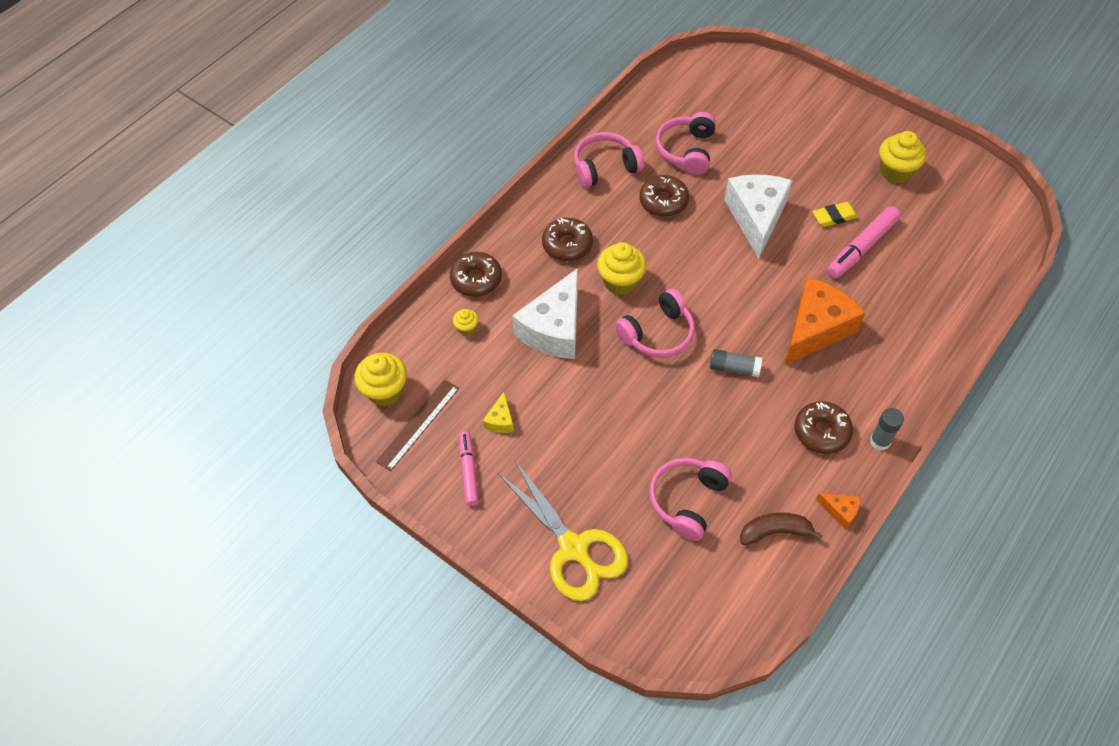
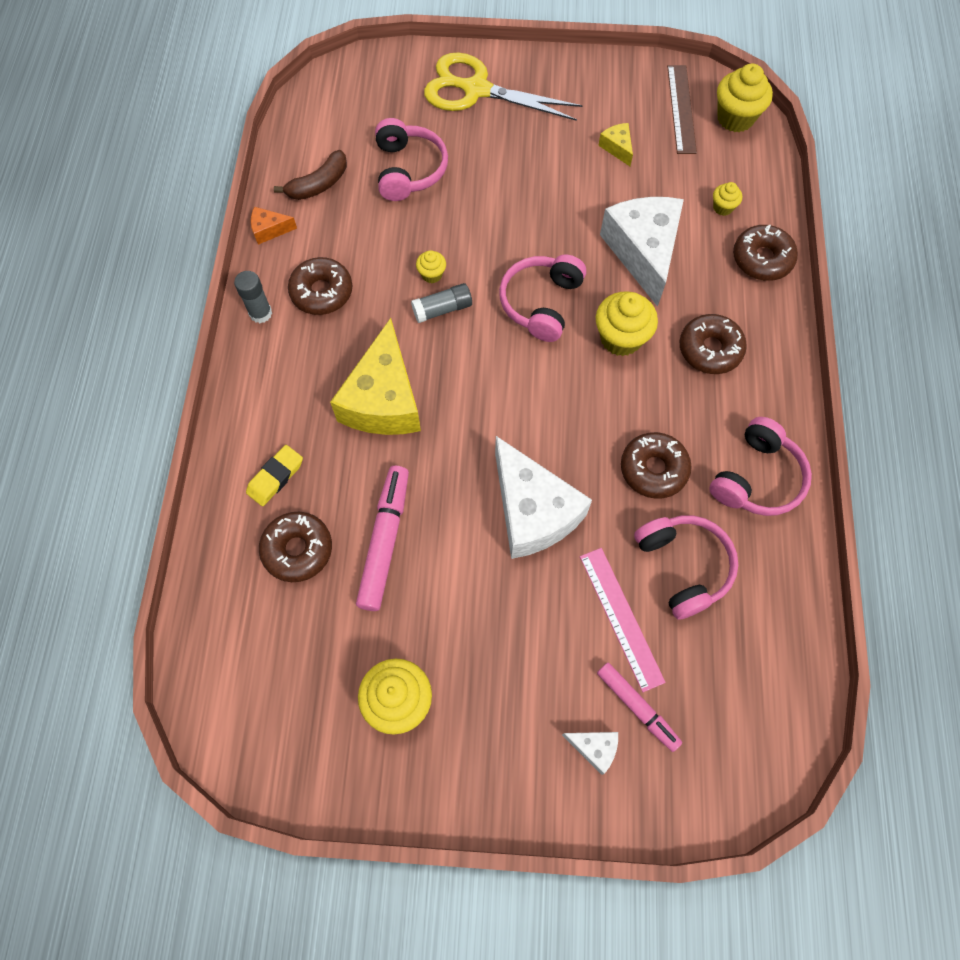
camera: 145 degrees right, 10 degrees up
pink marker [459,431,479,506] -> pink marker moved to [597,663,682,752]
orange cheese [784,277,866,365] -> yellow cheese [330,318,421,435]
yellow eraser [813,202,859,227] -> yellow eraser moved to [246,445,303,506]
none -> brown donut [259,512,332,582]
none -> yellow cupcake [416,250,446,283]
none -> white cheese [562,732,618,775]
none -> pink ruler [580,548,666,692]

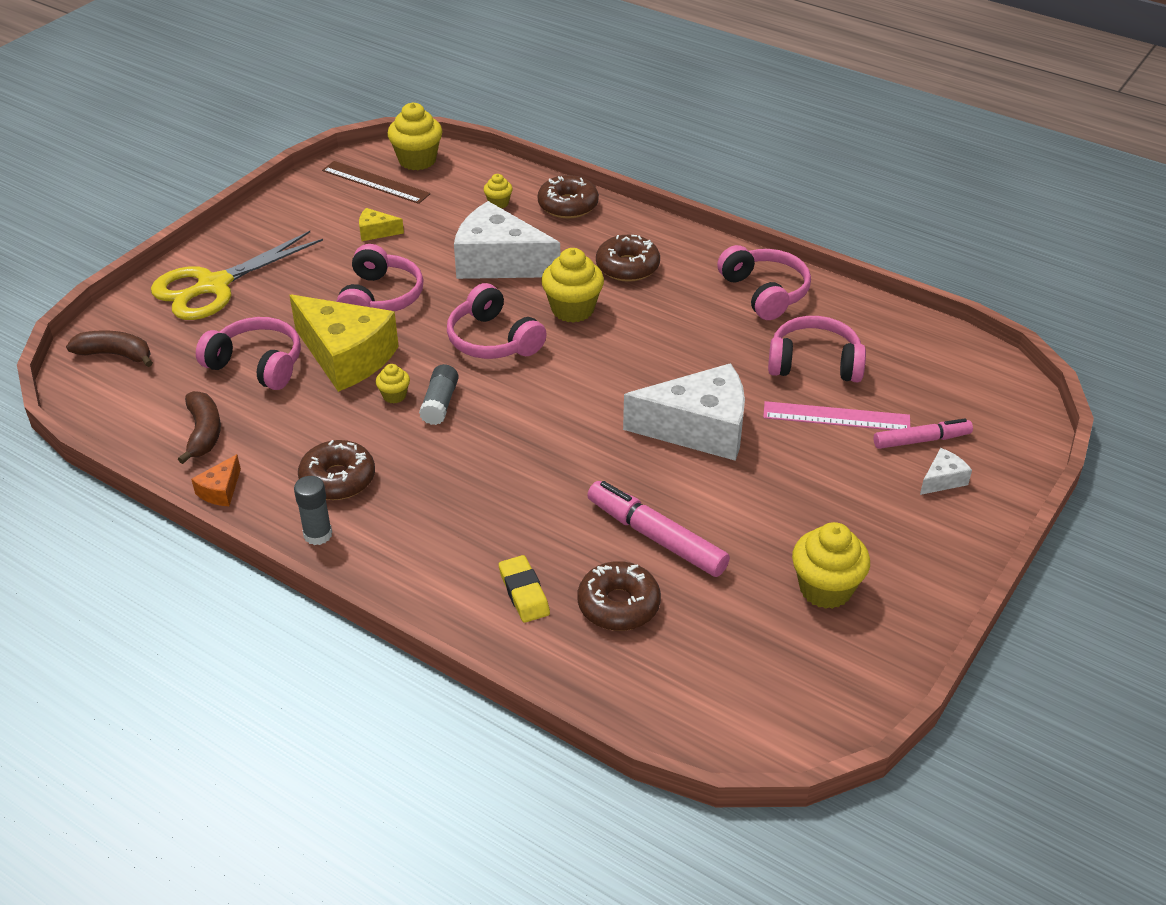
camera: 60 degrees left, 25 degrees down
yellow cheese [330,318,421,435] -> yellow cheese moved to [289,294,399,392]
brown donut [621,432,692,499] -> none
none -> brown banana [66,331,153,367]
none -> pink headphones [336,244,424,311]

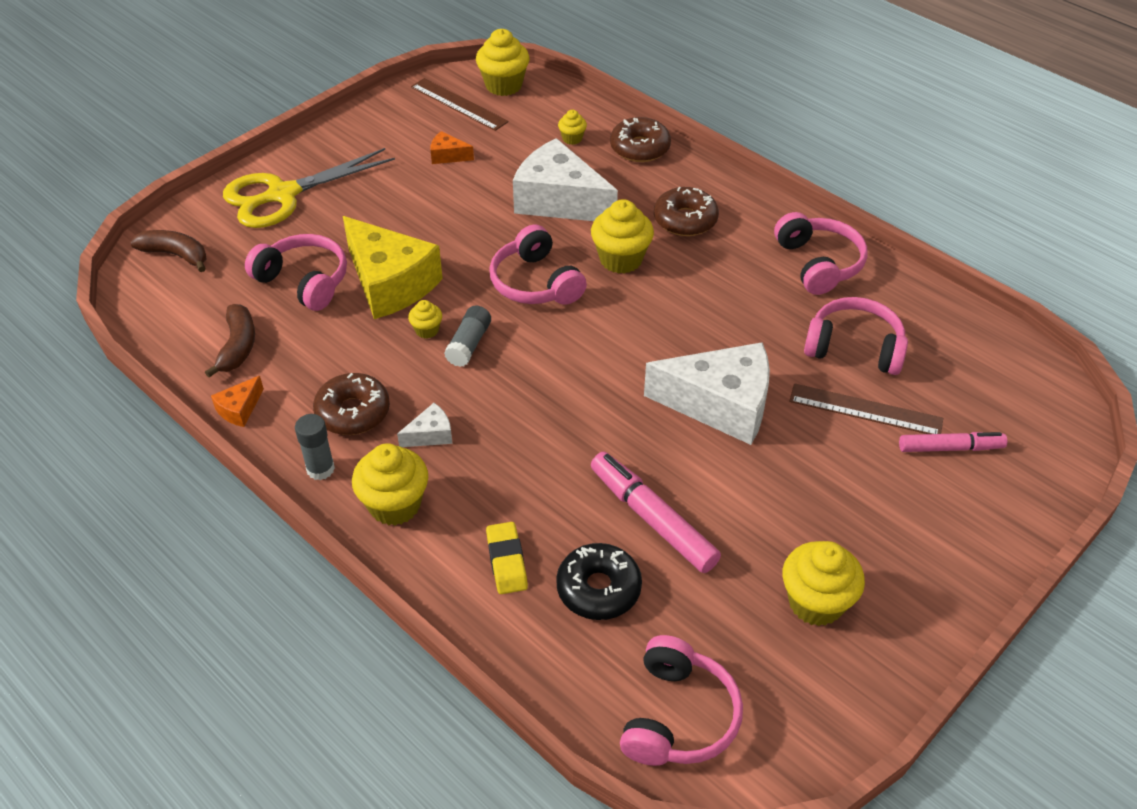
camera: 10 degrees right, 5 degrees up
pink headphones [336,244,424,311] -> pink headphones moved to [620,635,743,766]
yellow cheese [359,208,404,241] -> orange cheese [431,131,474,164]
brown donut [578,561,661,631] -> black donut [556,543,642,620]
pink ruler [763,401,910,430] -> brown ruler [789,383,943,434]
white cheese [920,448,972,495] -> white cheese moved to [397,403,453,447]
none -> yellow cupcake [352,443,428,526]

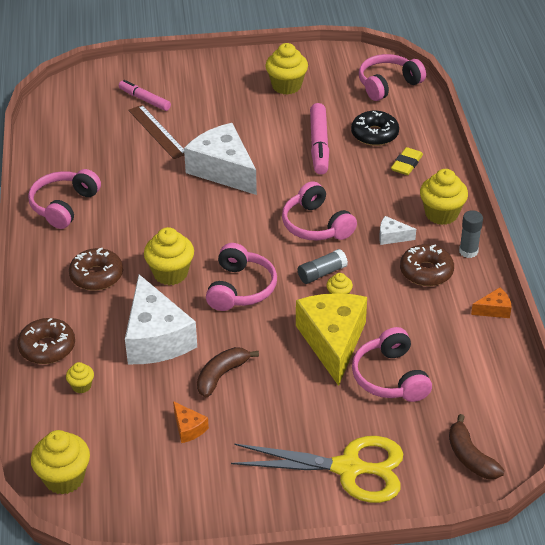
camera: 140 degrees left, 5 degrees down
brown banana [205,304,255,378] -> brown banana moved to [197,347,259,397]
brown ruler [411,78,509,131] -> none
pink headphones [804,297,908,375] -> pink headphones moved to [282,181,357,241]

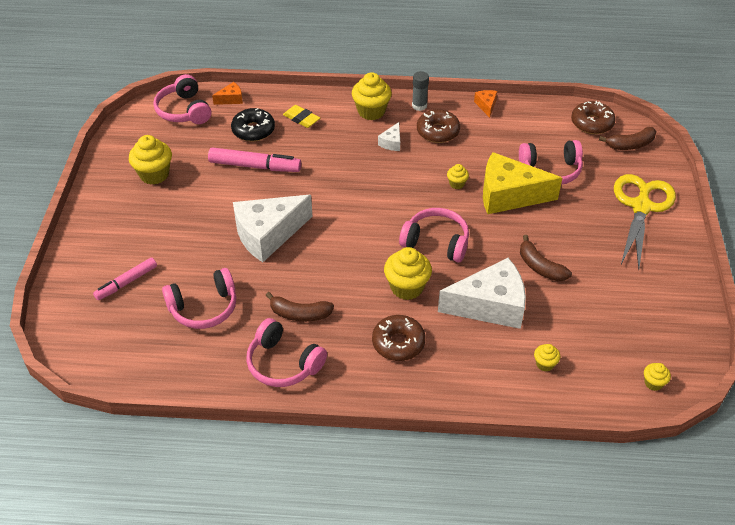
camera: 80 degrees left, 5 degrees up
brown donut [17,318,75,364] -> brown donut moved to [571,101,616,134]
yellow cupcake [31,430,90,495] -> yellow cupcake [644,363,671,391], size x0.51
brown ruler [128,105,184,159] -> none
orange cheese [173,401,209,443] -> orange cheese moved to [212,82,243,105]
pink headphones [282,181,357,241] -> pink headphones moved to [162,268,236,329]
grey glue stick [298,249,348,284] -> none
none -> brown banana [266,292,334,322]

